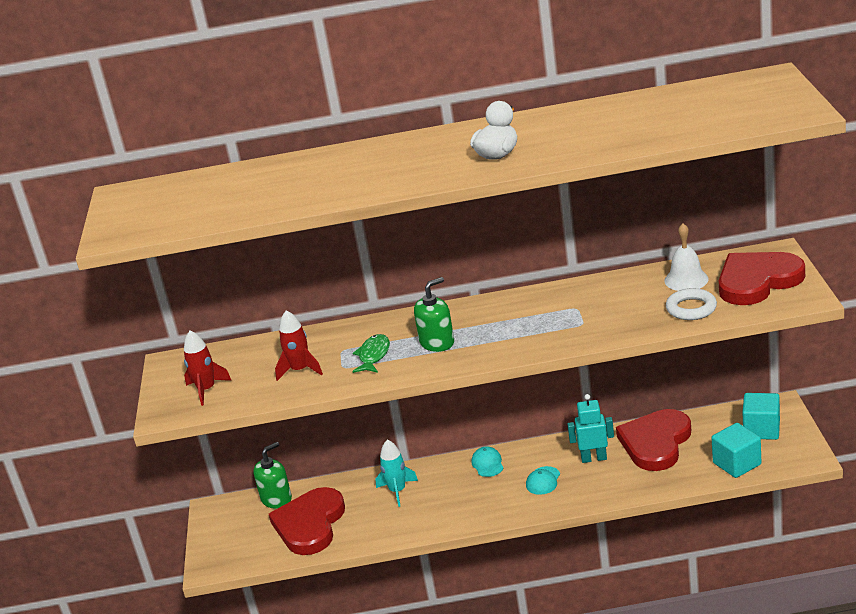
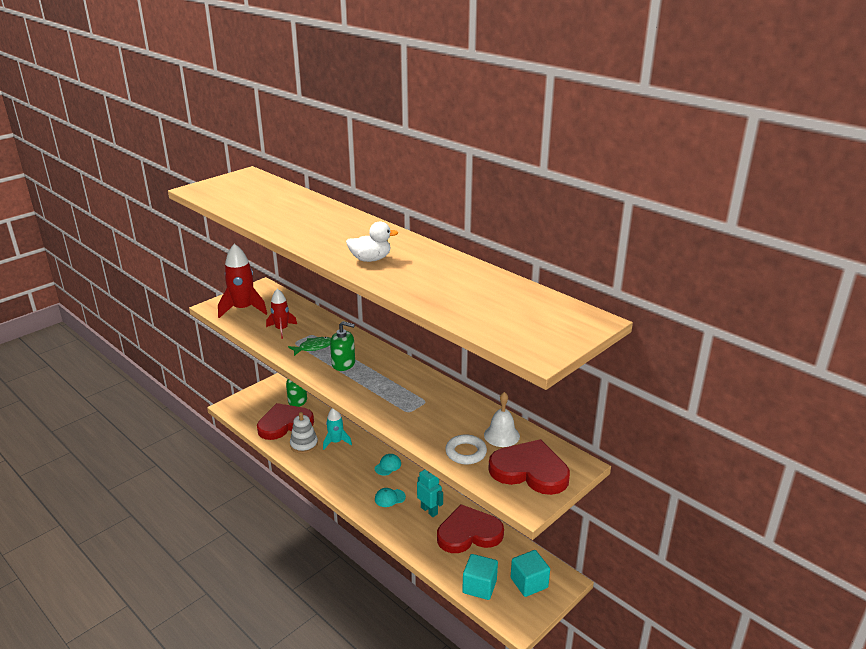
camera: 45 degrees right, 0 degrees up
red rocket [184,330,232,406] -> red rocket [218,244,267,318], size x1.61
none -> white stacking toy [290,412,318,454]

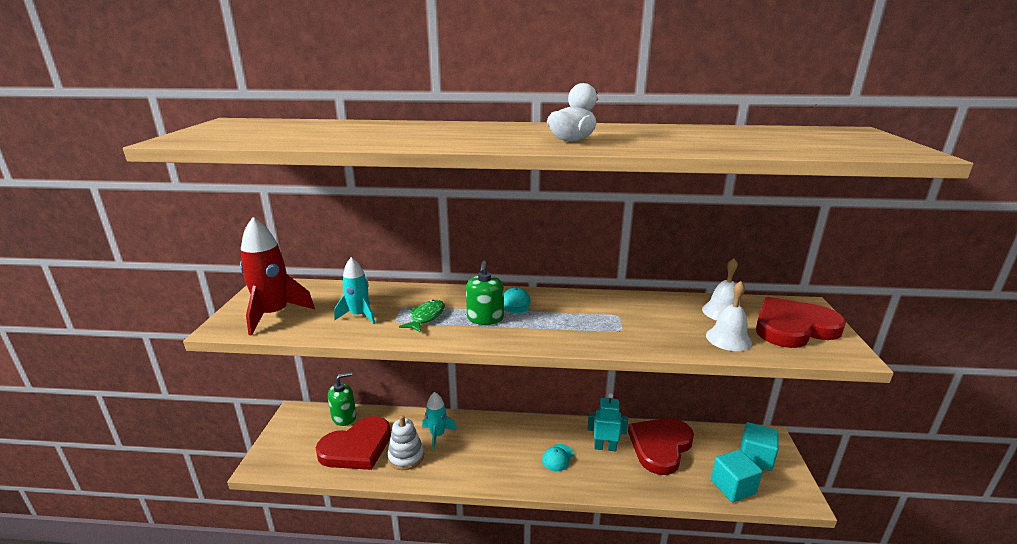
camera: 40 degrees left, 5 degrees down
red heart [257,403,314,440] -> red heart turned 150 degrees counterclockwise [316,416,391,470]
red rocket [266,289,297,339] -> turquoise rocket [334,257,375,324]
green soap dispenser [330,321,355,371] -> green soap dispenser turned 120 degrees clockwise [466,261,504,325]
turquoise cap [375,454,401,475] -> turquoise cap moved to [504,287,531,314]
white ring [445,434,487,465] -> white bell [706,281,752,351]

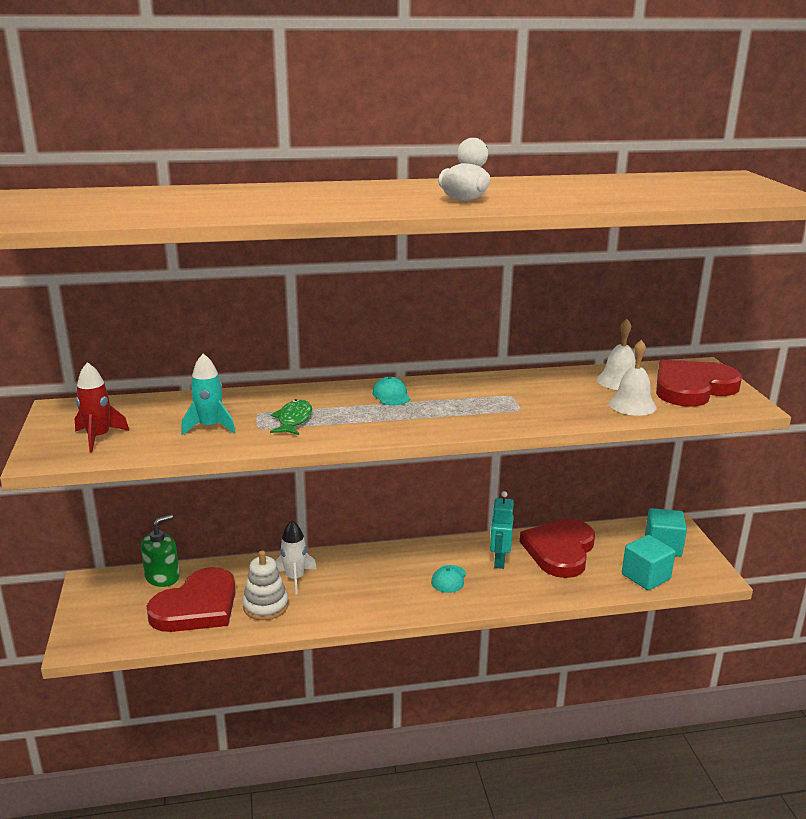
camera: 15 degrees left, 0 degrees up
red rocket [240,217,315,335] -> red rocket [75,362,129,452], size x0.62
turquoise rocket [422,392,457,450] -> white rocket [275,521,317,595]
green soap dispenser [466,261,504,325] -> none
turquoise robot [588,393,628,452] -> turquoise robot turned 75 degrees counterclockwise [490,491,514,569]

